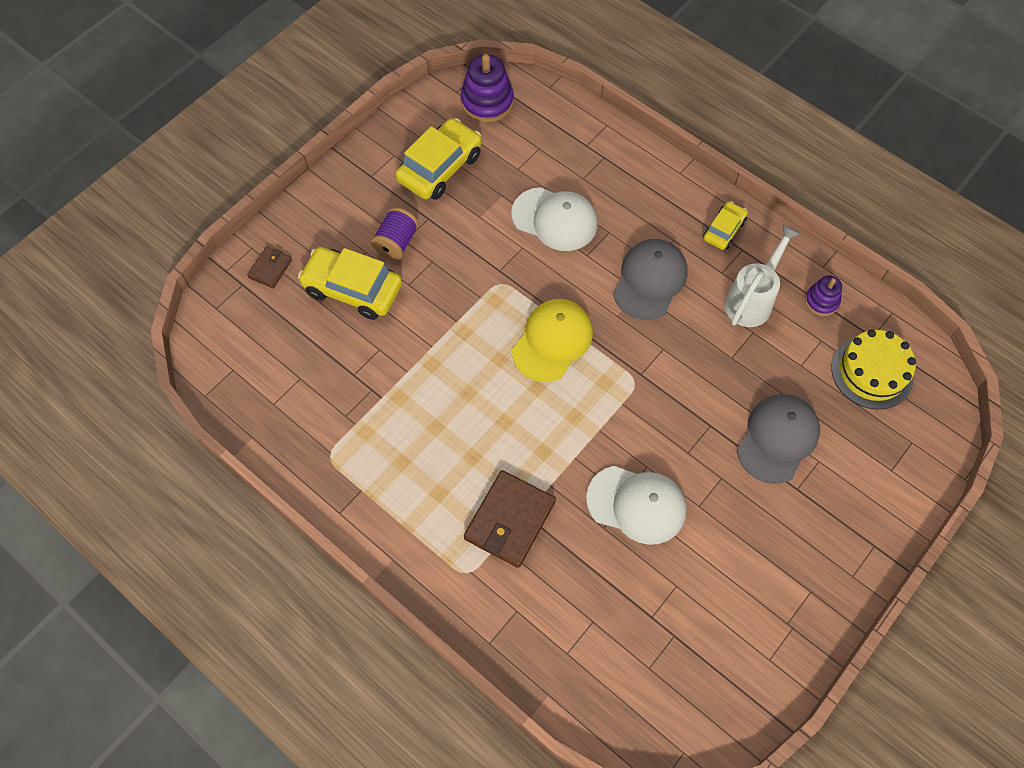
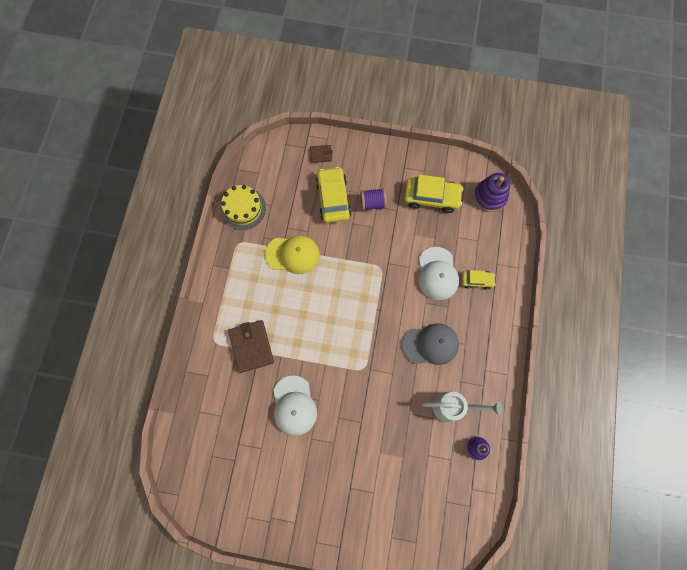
camera: 60 degrees right, 10 degrees up
brown wallet [464,470,556,568] -> brown wallet turned 75 degrees clockwise [228,320,274,373]
yellow cap [512,299,593,382] -> yellow cap moved to [265,235,320,274]
yellow car [703,201,748,250] -> yellow car moved to [462,270,496,290]
grey cap [737,394,820,484] -> none
yellow cake [831,329,916,409] -> yellow cake moved to [220,185,266,230]

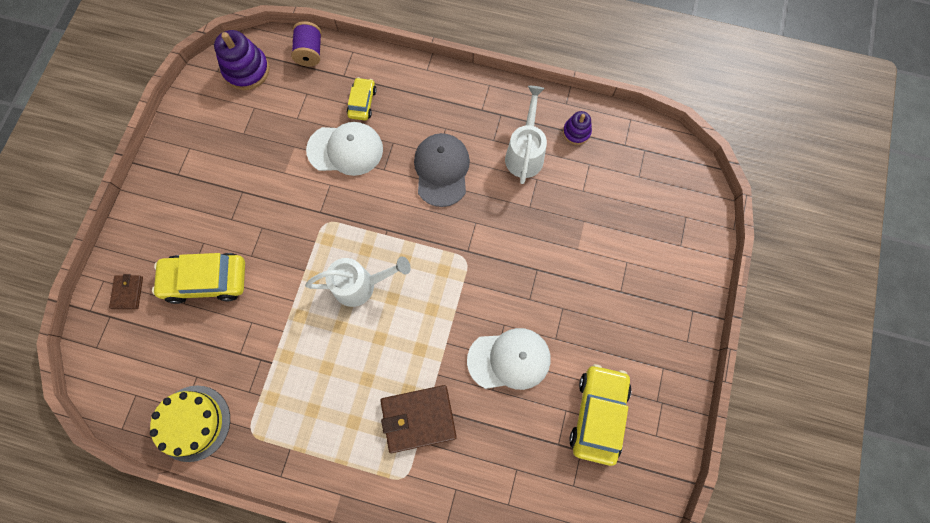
camera: 85 degrees left, 0 degrees up
yellow cap [265,235,320,274] -> none
purple spool [360,188,387,211] -> purple spool moved to [291,21,322,66]
yellow car [404,175,463,213] -> yellow car moved to [569,364,631,466]
none -> white watering can [305,257,411,307]

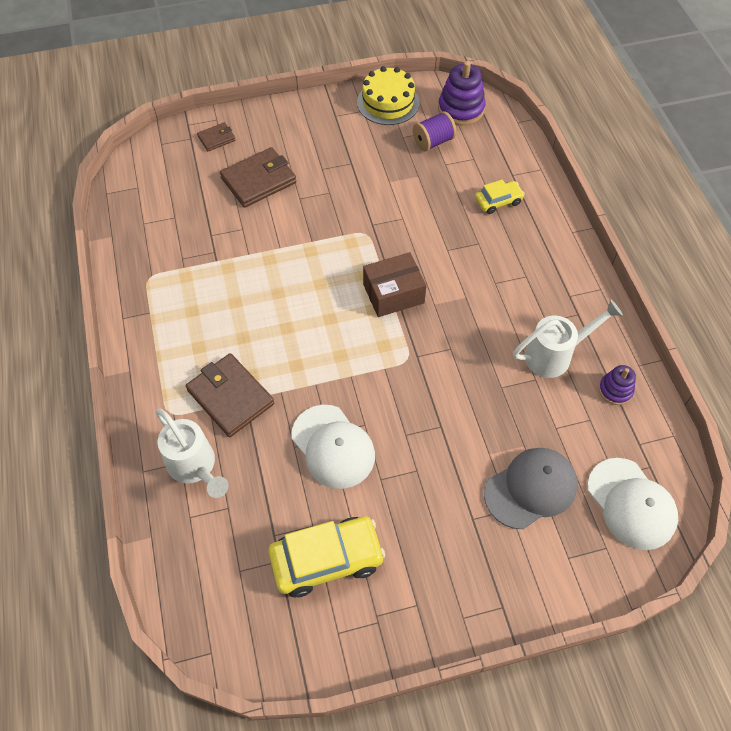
camera: 60 degrees right, 15 degrees down
yellow cake [150,385,230,462] -> yellow cake moved to [357,66,420,125]
yellow car [152,253,245,304] -> brown wallet [220,147,296,208]
purple spool [291,21,322,66] -> purple spool moved to [413,111,456,151]
white watering can [305,257,411,307] -> white watering can moved to [156,408,229,498]
white cap [306,122,383,176] -> white cap moved to [587,458,678,550]
grey cap [414,133,470,207] -> grey cap moved to [484,448,577,529]
none -> brown box [363,252,427,317]

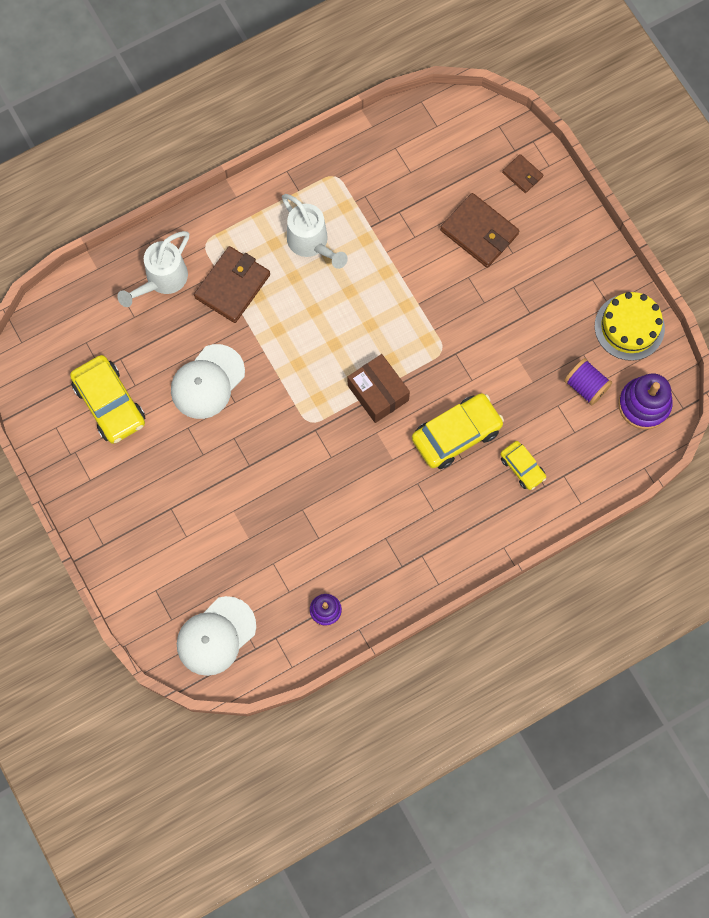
camera: 75 degrees right, 15 degrees up
grey cap [484,448,577,529] -> none
white watering can [513,300,623,378] -> white watering can moved to [282,194,348,269]
none -> yellow car [412,393,504,469]

